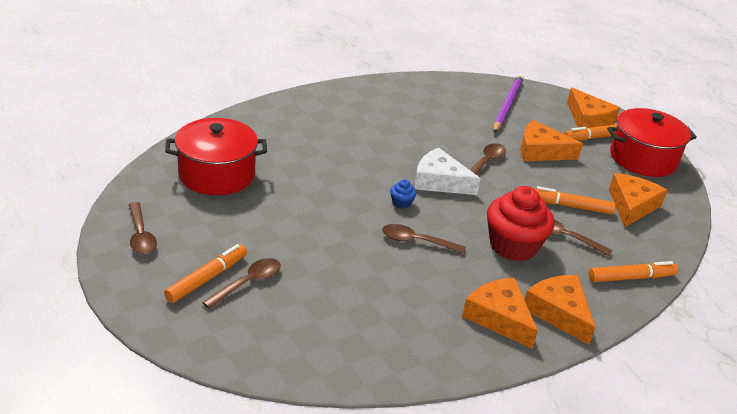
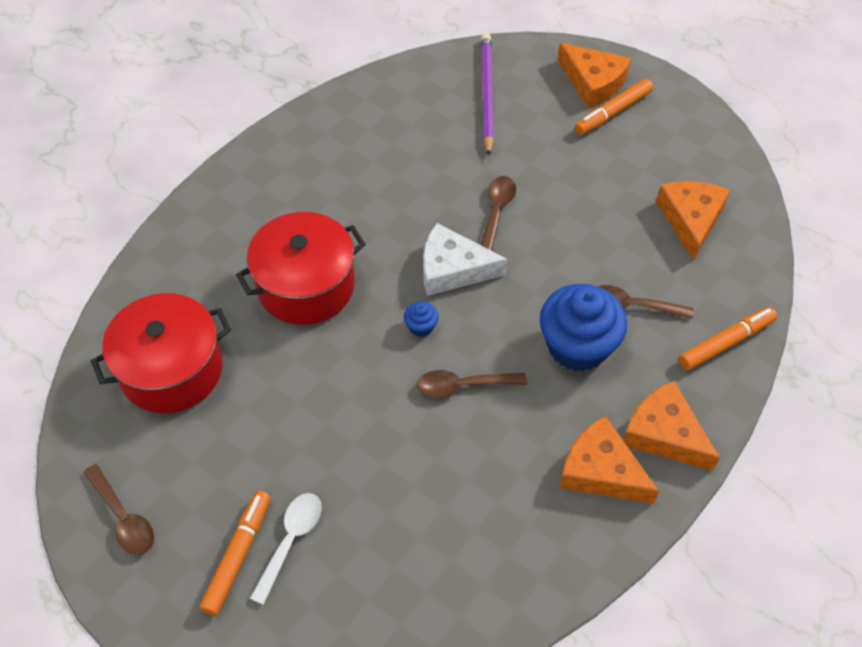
camera: 15 degrees left, 20 degrees up
brown spoon [202,258,281,309] -> white spoon [250,493,322,605]
red cupcake [487,186,555,261] -> blue cupcake [540,284,627,371]
orange cheese [520,120,583,161] -> none
orange marker [534,186,616,215] -> none
red pot [607,108,697,177] -> red pot moved to [236,212,366,325]

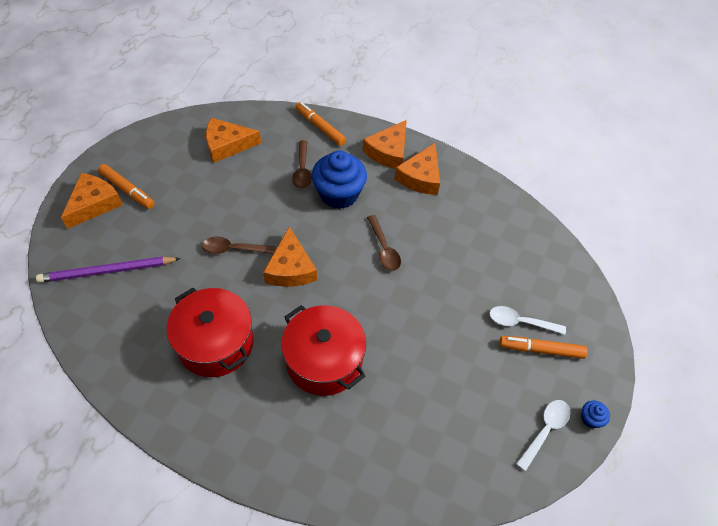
camera: 105 degrees left, 0 degrees up
brown spoon [83,464,154,555] -> white spoon [516,400,570,471]
red pot [91,293,231,413] -> red pot moved to [166,288,254,377]
blue cupcake [404,301,439,337] -> blue cupcake moved to [581,400,610,428]
white cheese [423,223,507,296] -> orange cheese [263,227,317,287]

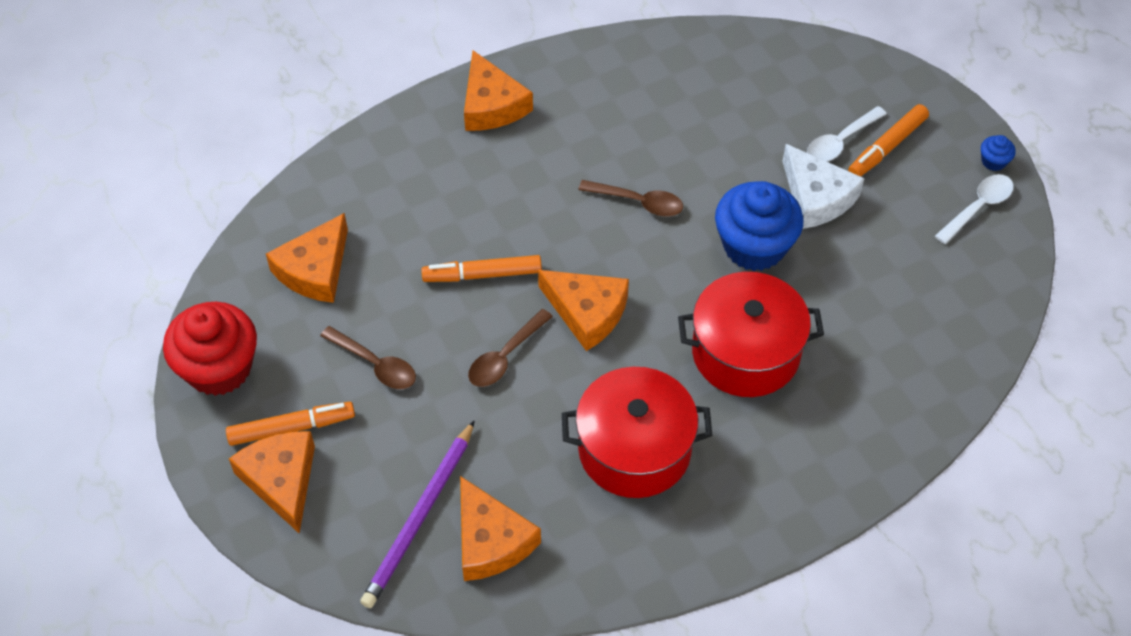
camera: 50 degrees left, 0 degrees up
brown spoon [292,140,312,189] -> brown spoon moved to [320,326,416,389]
orange marker [295,102,346,146] -> orange marker moved to [421,255,542,282]
blue cupcake [312,151,367,209] -> blue cupcake moved to [715,181,804,271]
orange cheese [394,143,440,195] -> orange cheese moved to [460,476,541,581]
white spoon [516,400,570,471] -> white spoon turned 60 degrees clockwise [935,174,1014,244]
none -> red cupcake [163,302,257,396]
none -> white cheese [783,144,865,229]

